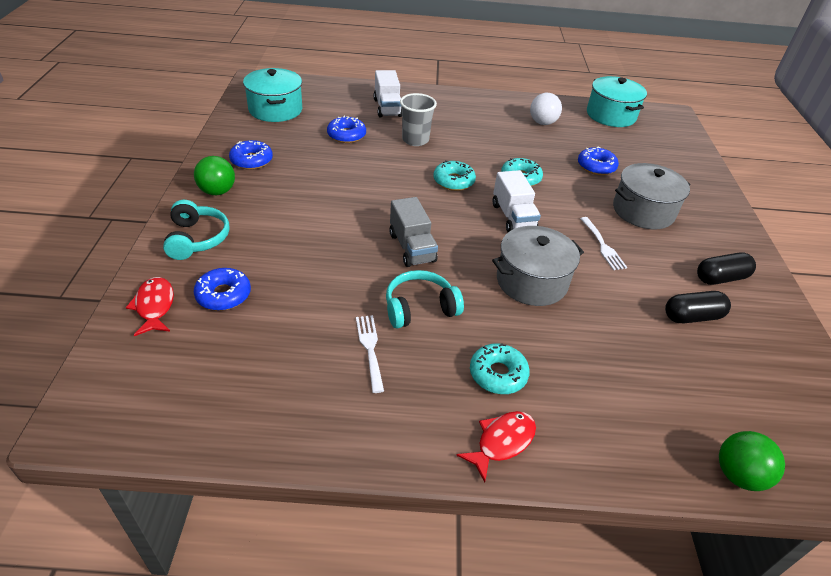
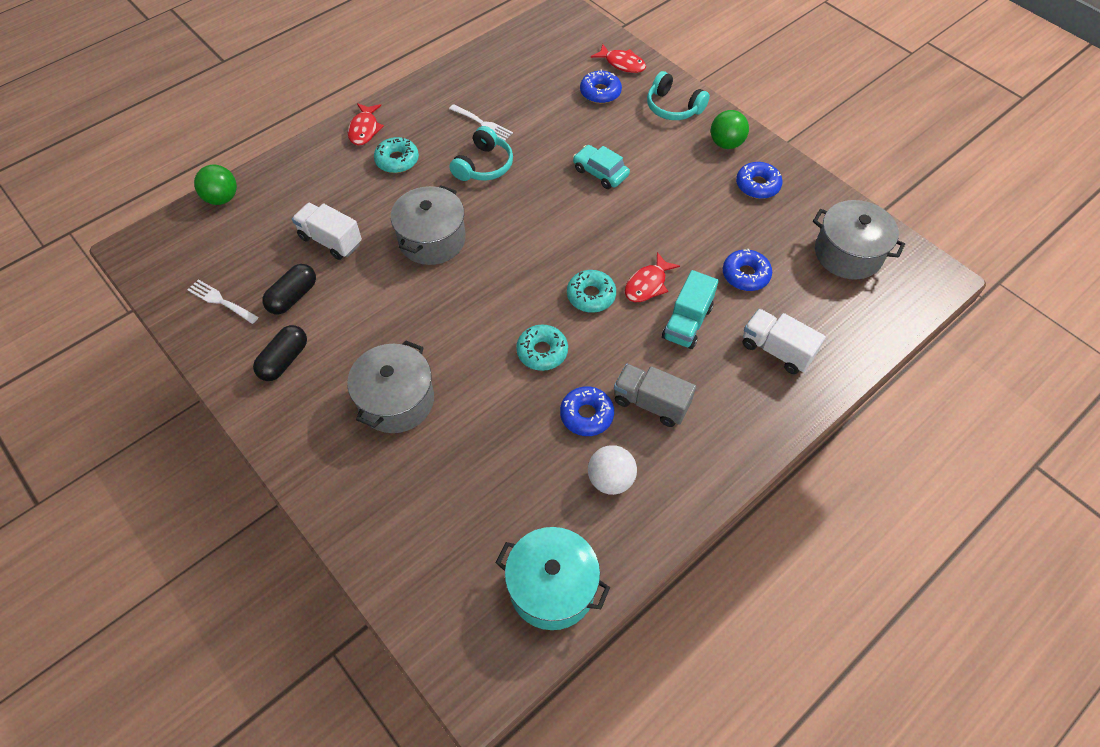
camera: 140 degrees right, 15 degrees up
turquoise pot [243,68,302,122] -> grey pot [813,200,905,280]
grey truck [389,197,438,267] -> grey truck moved to [614,364,696,427]
grey cup [400,93,437,146] -> turquoise truck [662,270,719,349]
white truck [493,170,541,232] -> white truck moved to [292,203,362,260]
blue donut [578,147,619,175] -> blue donut moved to [560,386,614,436]
white fork [580,217,627,270] -> white fork moved to [188,280,259,324]
none -> turquoise car [573,145,630,189]
none -> red fish [625,252,680,302]

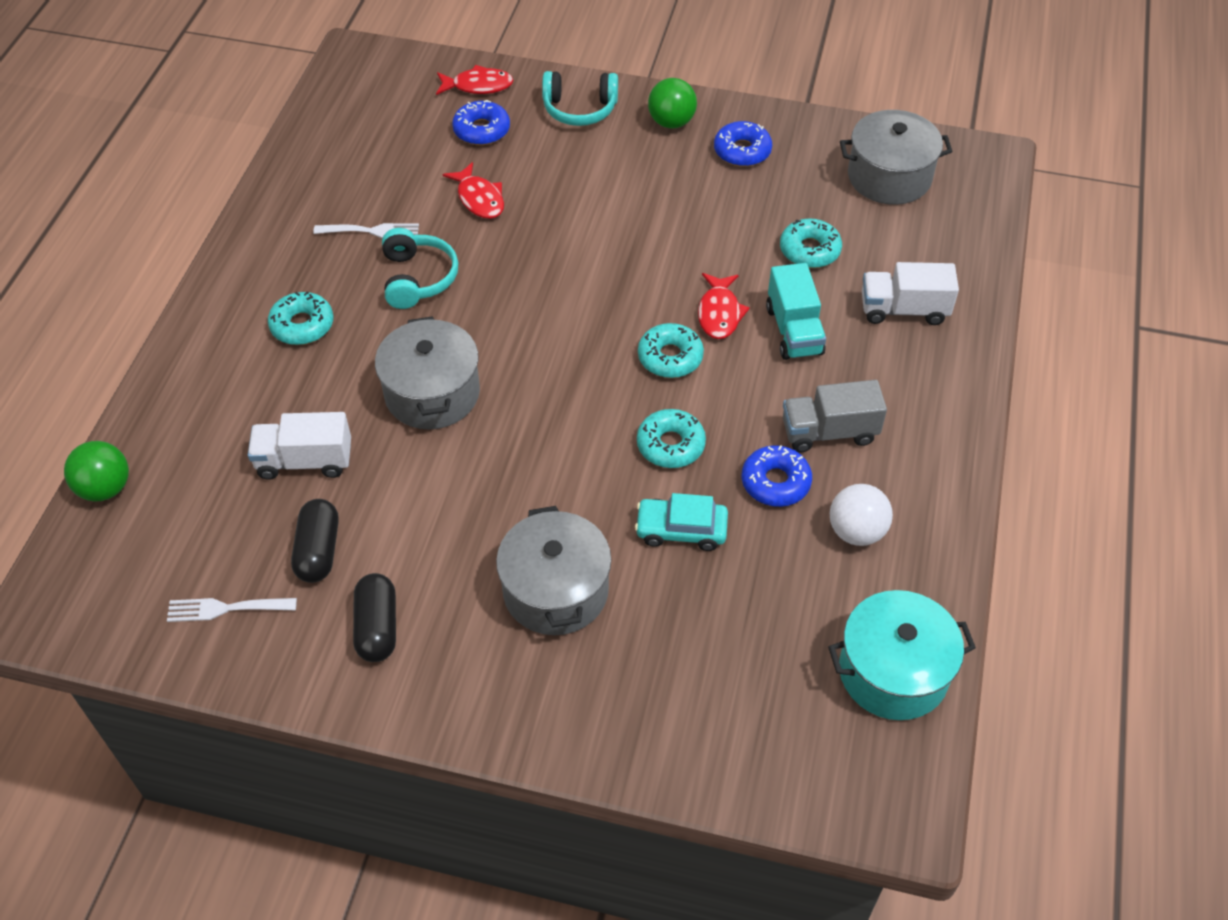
camera: 35 degrees left, 5 degrees down
red fish [348,103,384,146] -> red fish moved to [443,162,504,219]
turquoise car [573,145,630,189] -> turquoise car moved to [635,493,728,551]
blue donut [723,249,772,291] -> turquoise donut [780,218,842,268]

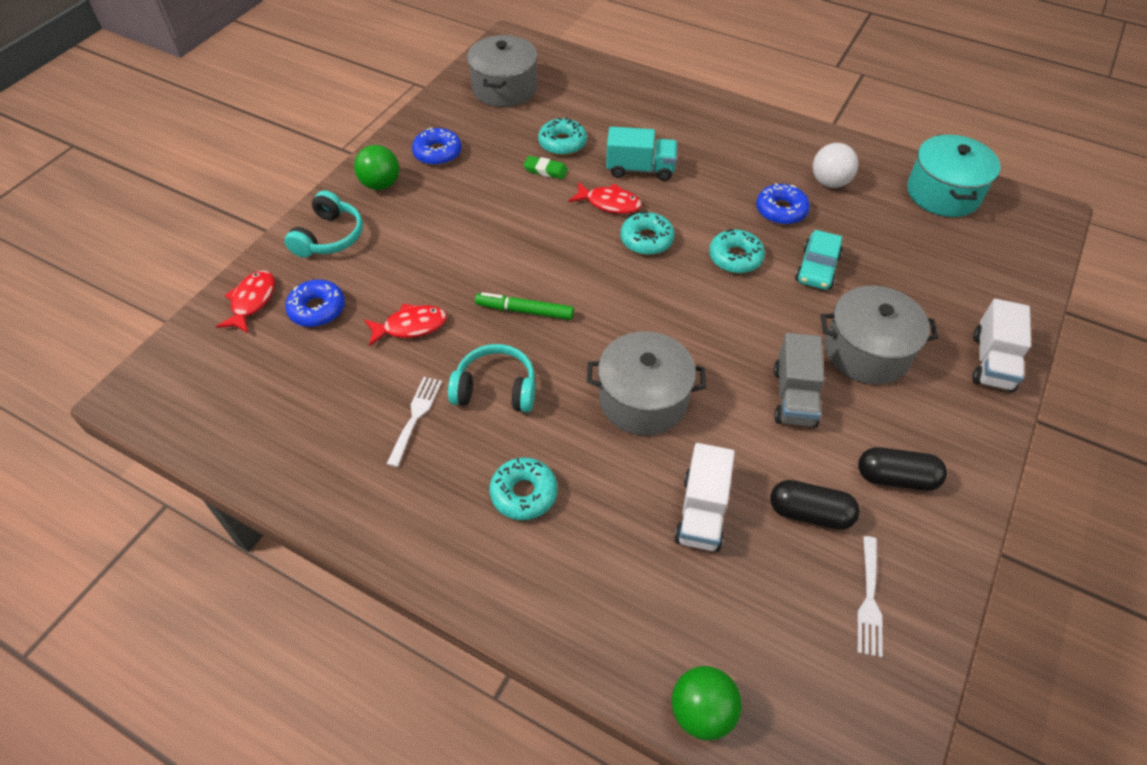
camera: 75 degrees left, 0 degrees up
grey truck [783,380,887,452] -> grey truck moved to [774,333,824,427]
white truck [862,262,959,325] -> white truck moved to [972,299,1031,392]
none -> green marker [475,292,574,320]
none -> green eraser [523,156,568,179]

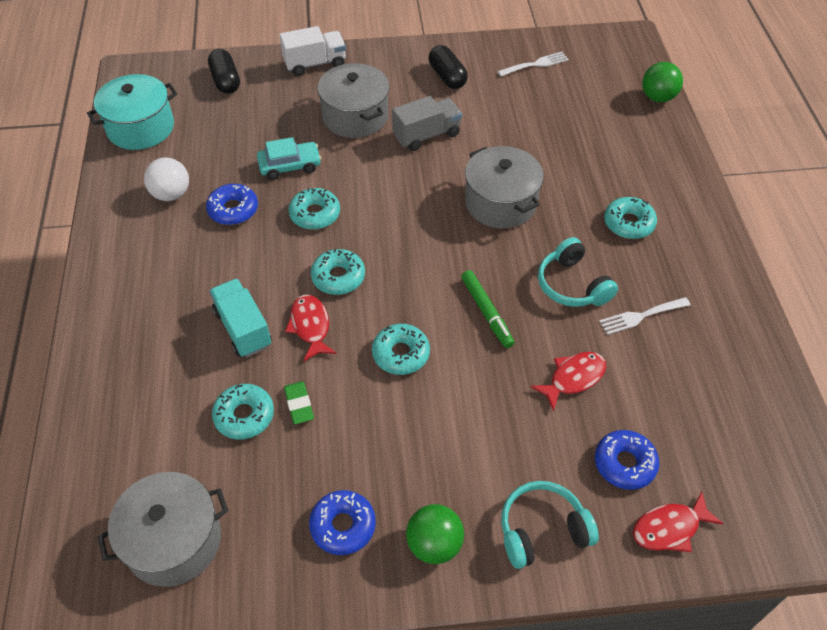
camera: 125 degrees left, 0 degrees up
red fish [365,304,447,347] -> red fish turned 105 degrees clockwise [531,352,606,411]
white truck [674,443,735,552] -> none
black capsule [770,480,860,530] -> black capsule moved to [208,49,240,94]
none -> turquoise donut [372,324,430,375]

